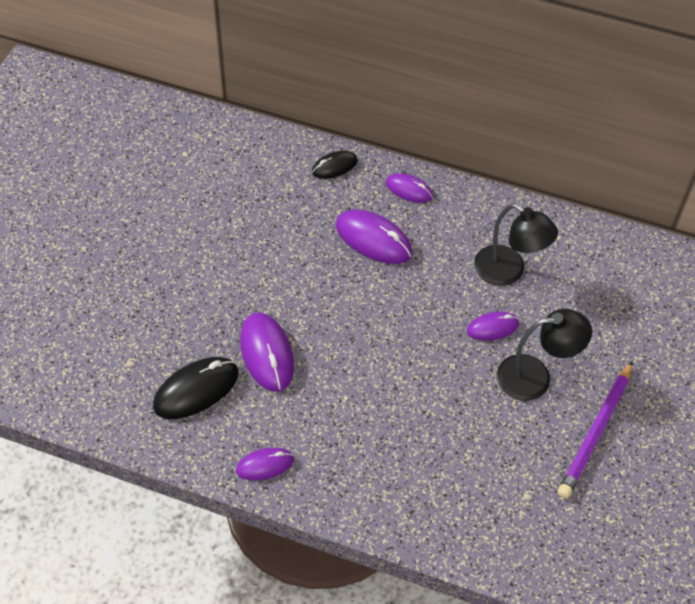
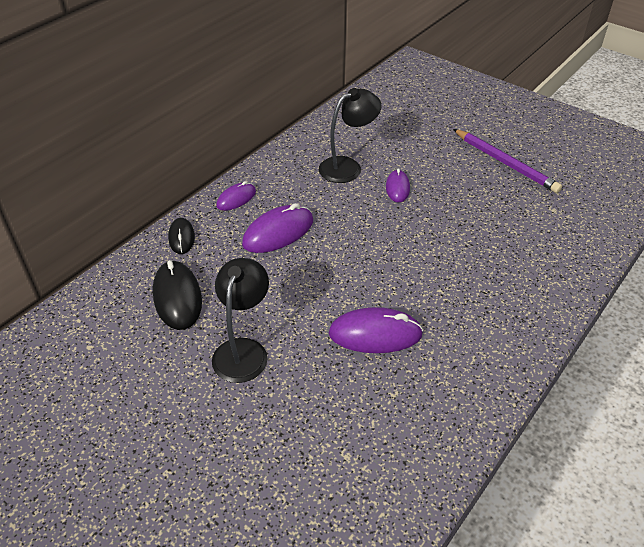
camera: 70 degrees left, 10 degrees down
black mouse [153,357,239,419] -> black mouse moved to [153,260,202,330]
purple mouse [236,447,294,481] -> none
black lamp [497,309,592,401] -> black lamp moved to [212,258,269,383]

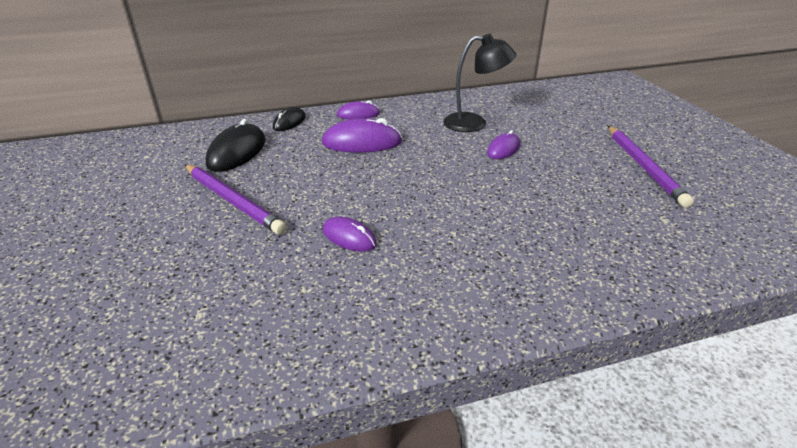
camera: 35 degrees right, 10 degrees down
black lamp [212,258,269,383] -> purple pencil [185,164,287,235]
purple mouse [329,307,423,353] -> purple mouse [323,216,377,251], size x0.60

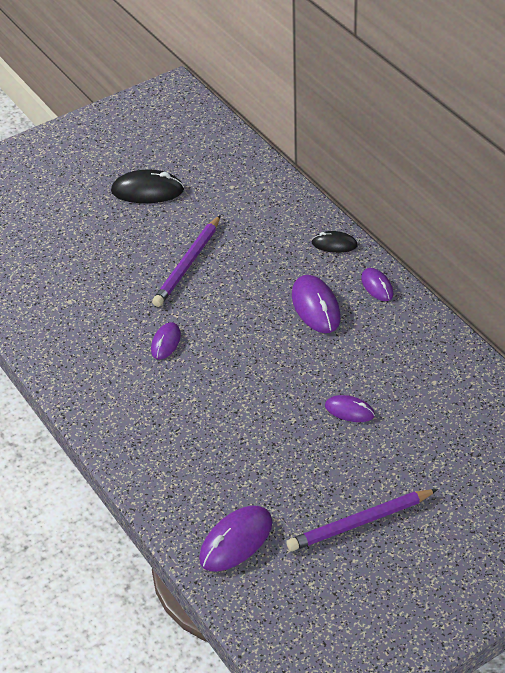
camera: 75 degrees right, 10 degrees up
black mouse [206,119,266,172] -> black mouse moved to [111,170,184,203]
black lamp [443,34,516,132] -> none
none -> purple mouse [199,506,272,572]

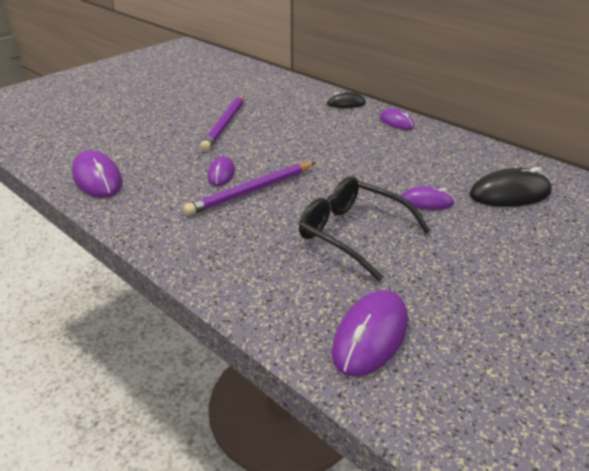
camera: 15 degrees left, 10 degrees down
black mouse [111,170,184,203] -> black mouse moved to [469,167,552,207]
purple pencil [287,489,438,551] -> purple pencil moved to [183,162,316,216]
purple mouse [292,275,341,333] -> purple mouse moved to [72,150,122,198]
none -> black glasses [299,176,431,281]

